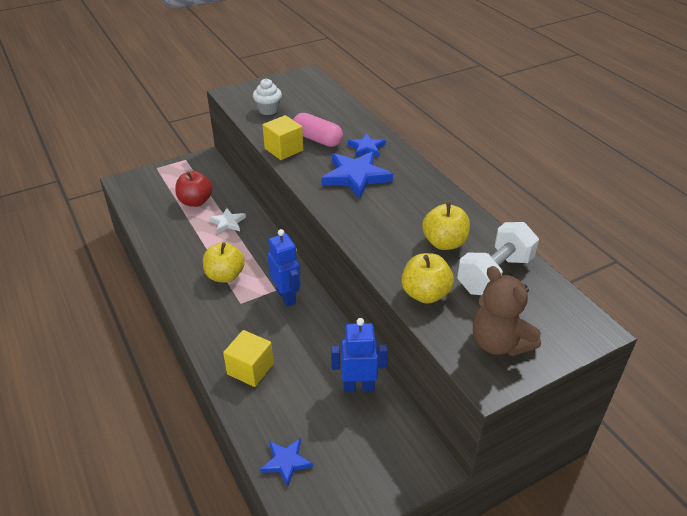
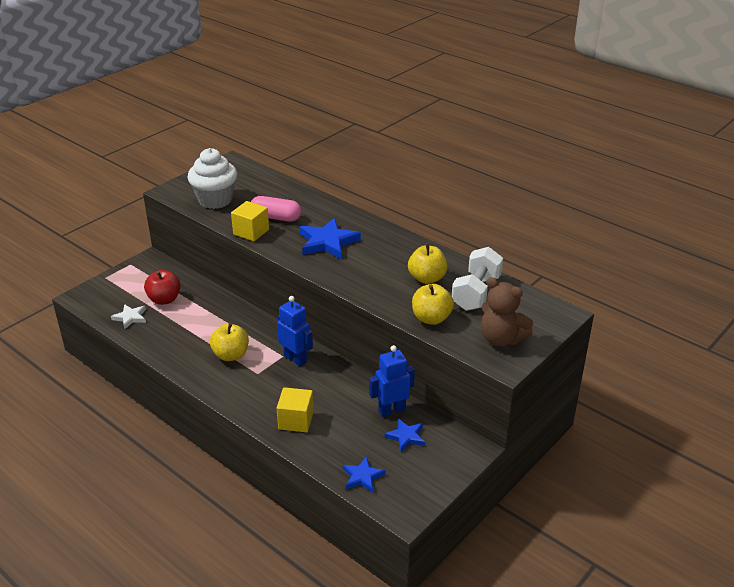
camera: 20 degrees left, 5 degrees down
white star [209,208,246,234] -> white star moved to [111,304,146,329]
white cupcake [253,79,282,115] -> white cupcake [188,148,237,209], size x1.77
blue star [348,133,386,157] -> blue star moved to [385,418,425,452]

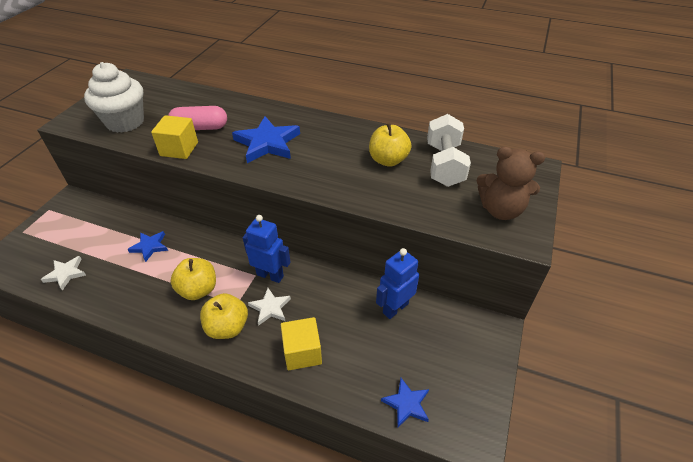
camera: 20 degrees left, 10 degrees up
red apple [144,270,181,305] -> none
blue star [385,418,425,452] -> blue star moved to [128,231,168,262]
yellow apple [412,284,454,325] -> yellow apple moved to [200,293,248,339]
none -> white star [248,288,291,326]

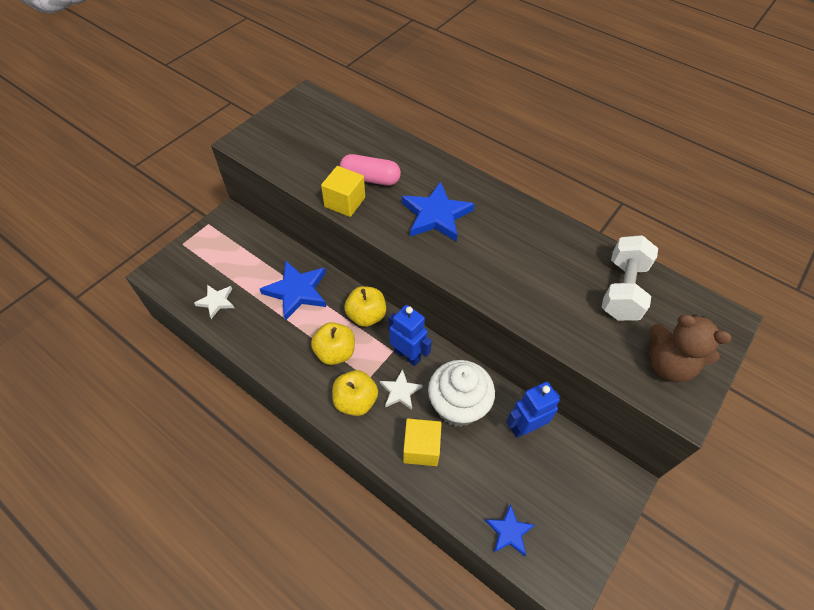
camera: 15 degrees right, 10 degrees up
white cupcake [84,62,144,133] -> white cupcake moved to [428,360,495,427]
blue star [128,231,168,262] -> blue star [260,260,326,321], size x1.75
yellow apple [369,123,411,167] -> yellow apple moved to [344,286,386,327]

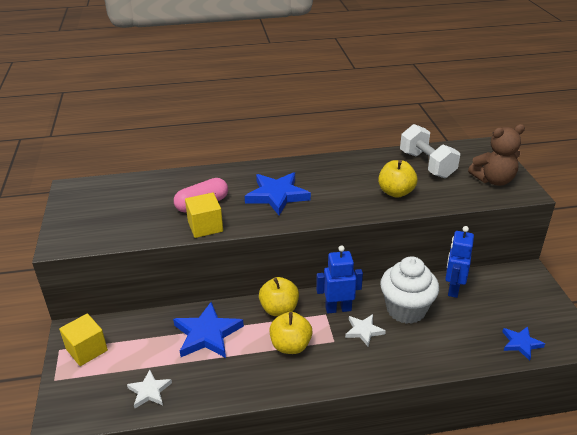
camera: 45 degrees left, 20 degrees down
yellow apple [332,370,378,416] -> yellow apple moved to [378,160,417,198]
yellow cube [403,419,442,466] -> yellow cube moved to [59,314,108,366]

